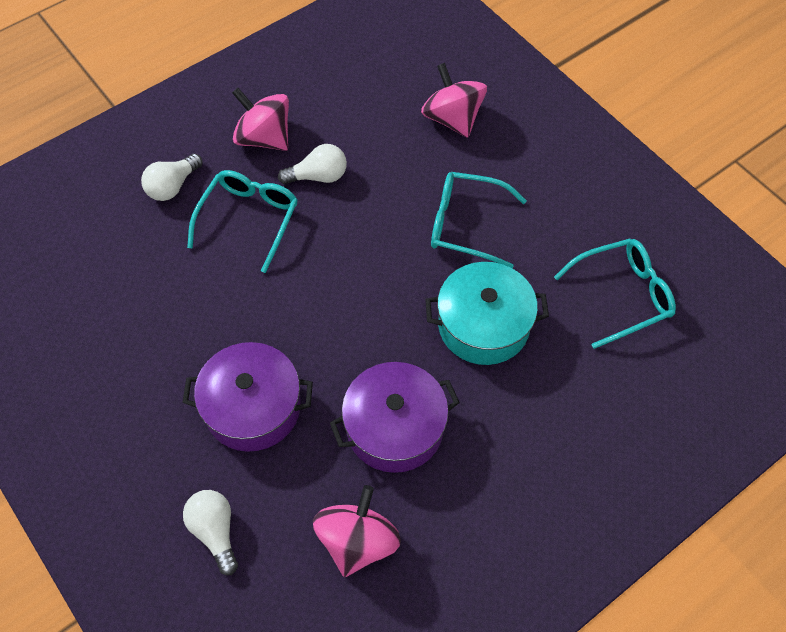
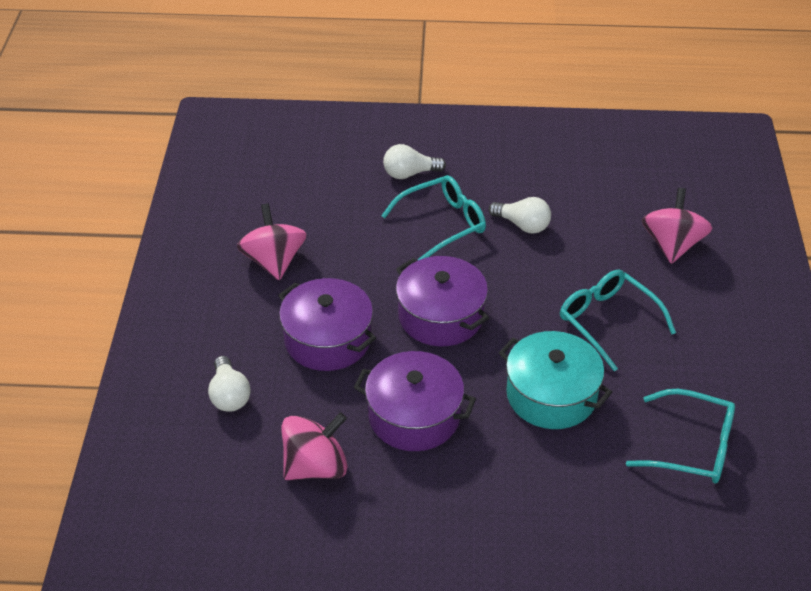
camera: 40 degrees right, 15 degrees down
white light bulb [183,490,238,575] -> white light bulb turned 150 degrees clockwise [208,356,251,412]
pink spinning top [232,88,289,151] -> pink spinning top moved to [237,204,307,280]
none -> purple pot [396,256,489,346]

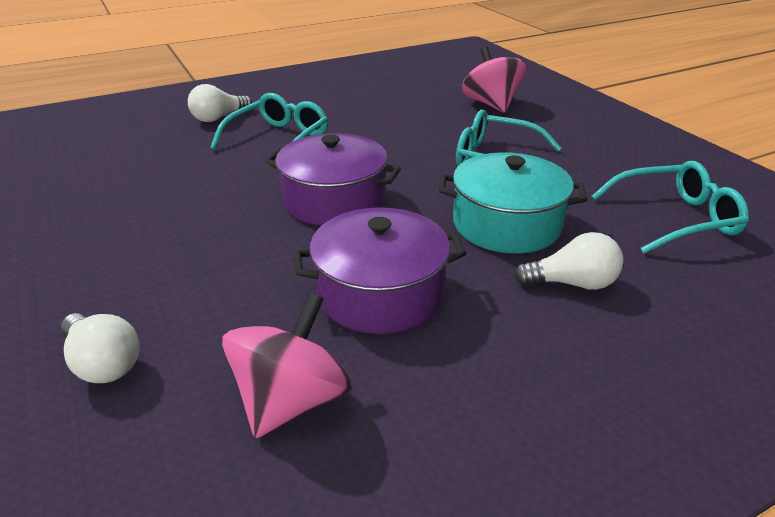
camera: 30 degrees left, 10 degrees down
pink spinning top [237,204,307,280] -> none
purple pot [278,278,376,371] -> none
white light bulb [488,197,551,234] -> white light bulb moved to [514,232,624,290]

